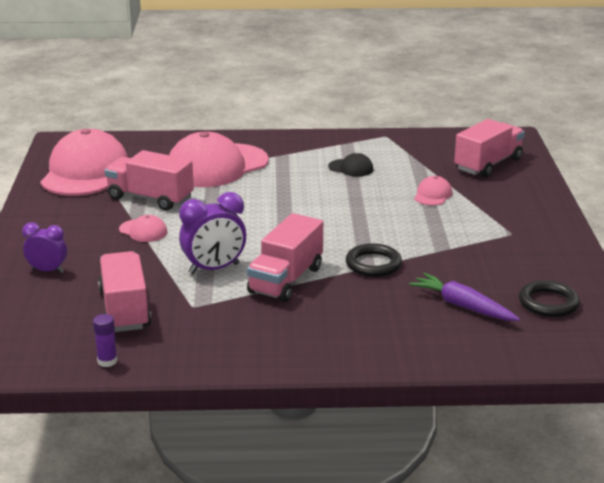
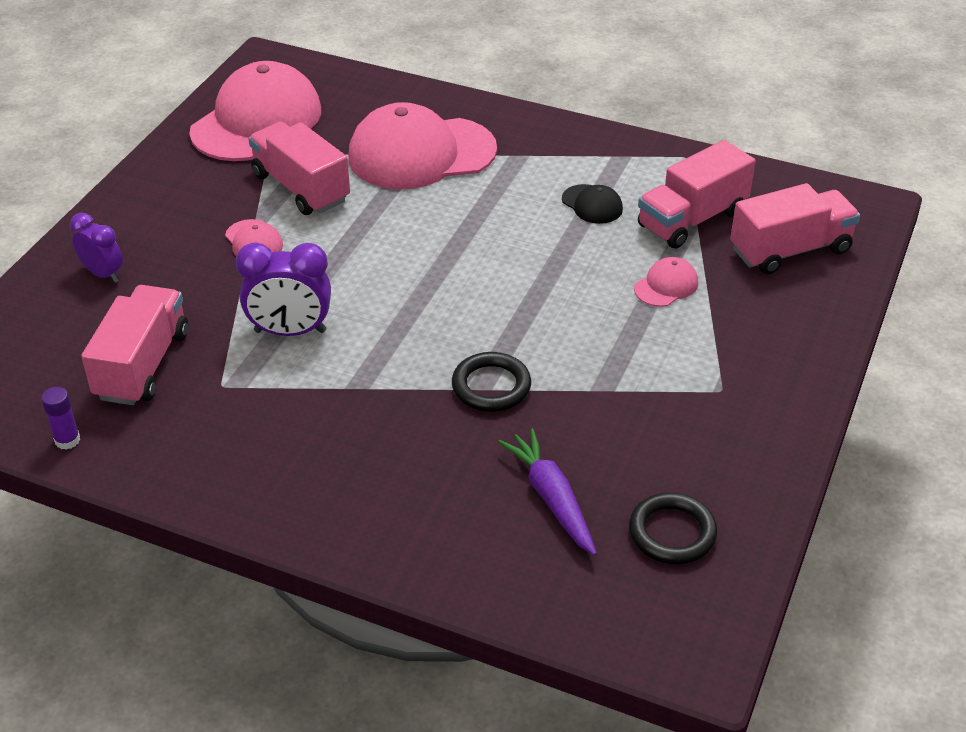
camera: 25 degrees right, 15 degrees up
pink truck [247,213,323,302] -> pink truck moved to [638,140,756,249]

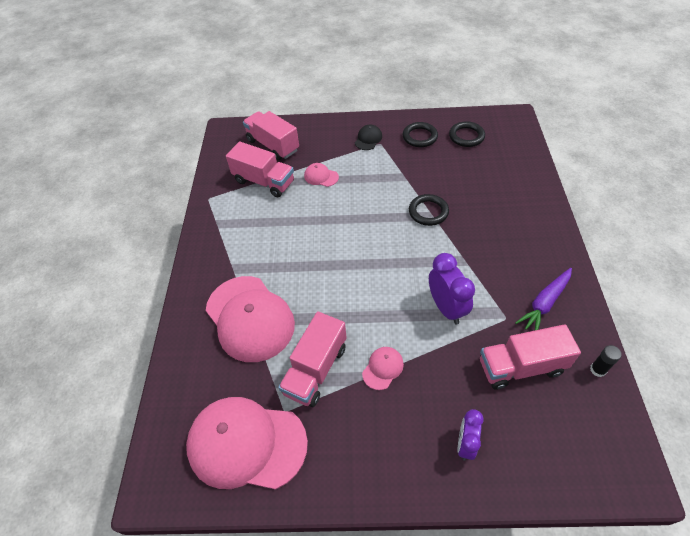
camera: 110 degrees left, 10 degrees up
purple glue stick [41,387,80,450] -> black glue stick [590,345,622,377]
purple carrot [498,428,597,556] -> purple carrot moved to [515,268,572,330]
black cap [562,184,623,224] -> black cap moved to [355,125,382,150]
none -> black ring [403,122,438,147]

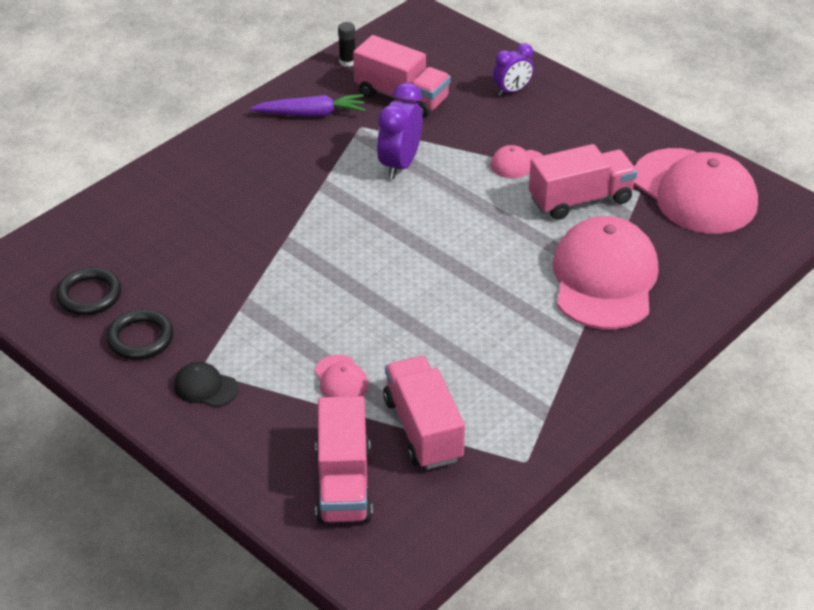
camera: 140 degrees left, 10 degrees down
black cap [355,125,382,150] -> black cap turned 45 degrees clockwise [174,362,238,407]
black ring [409,194,449,226] -> none

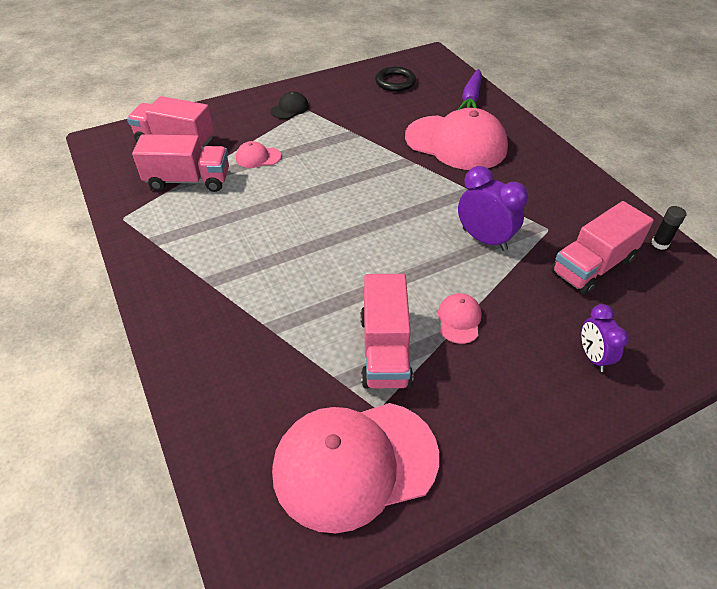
camera: 110 degrees right, 5 degrees up
black ring [106,309,174,360] -> none
purple carrot [250,94,365,117] -> purple carrot moved to [458,69,482,110]
pink cap [552,216,659,329] -> pink cap moved to [405,108,508,170]

